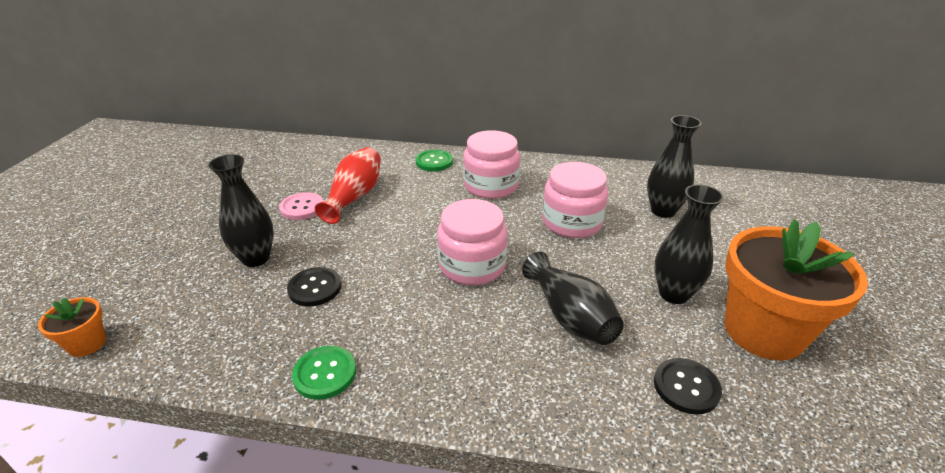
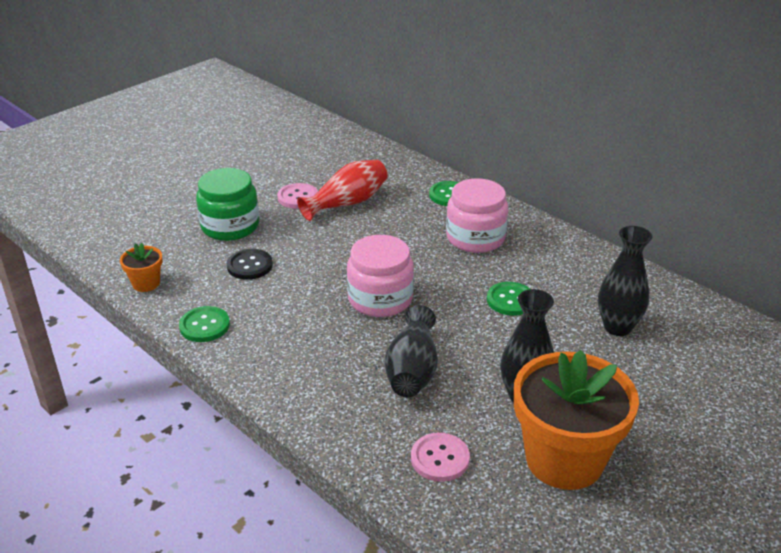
camera: 35 degrees right, 0 degrees up
orange flower pot [38,297,106,357] -> orange flower pot moved to [120,243,163,292]
black vase [209,154,274,267] -> green jar [196,168,259,241]
pink jar [542,162,608,238] -> green button [487,282,530,316]
black button [654,358,722,415] -> pink button [411,433,470,482]

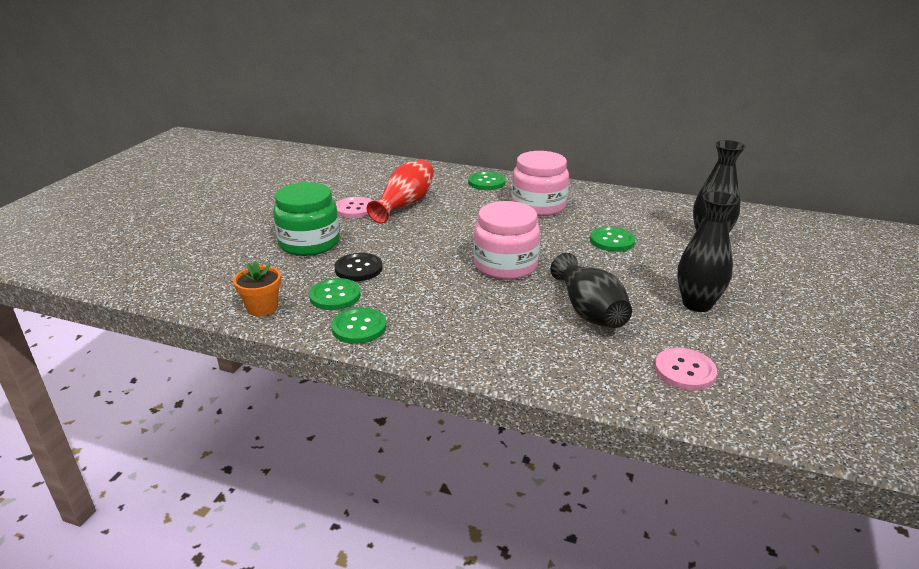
camera: 25 degrees left, 5 degrees down
orange flower pot [514,350,639,490] -> none
none -> green button [309,278,361,310]

